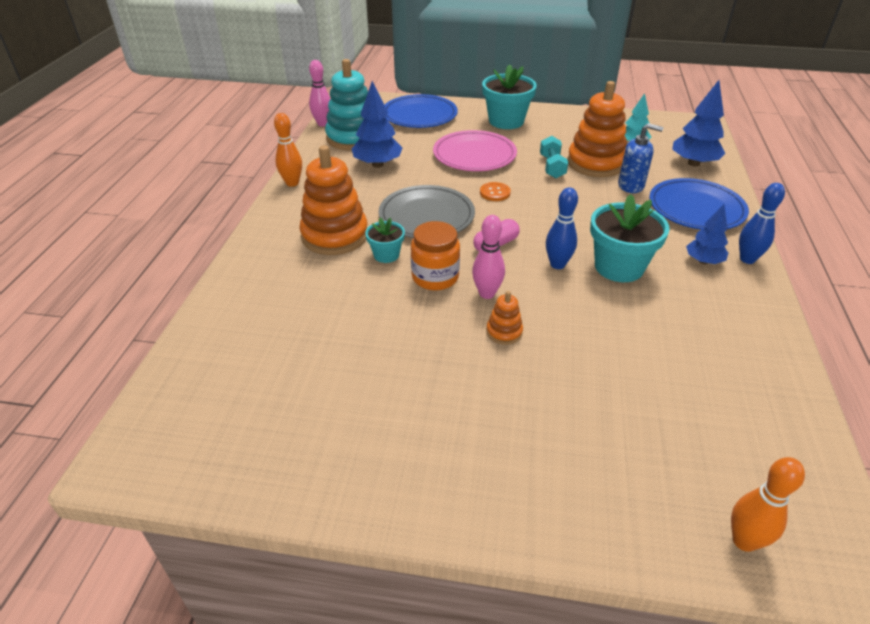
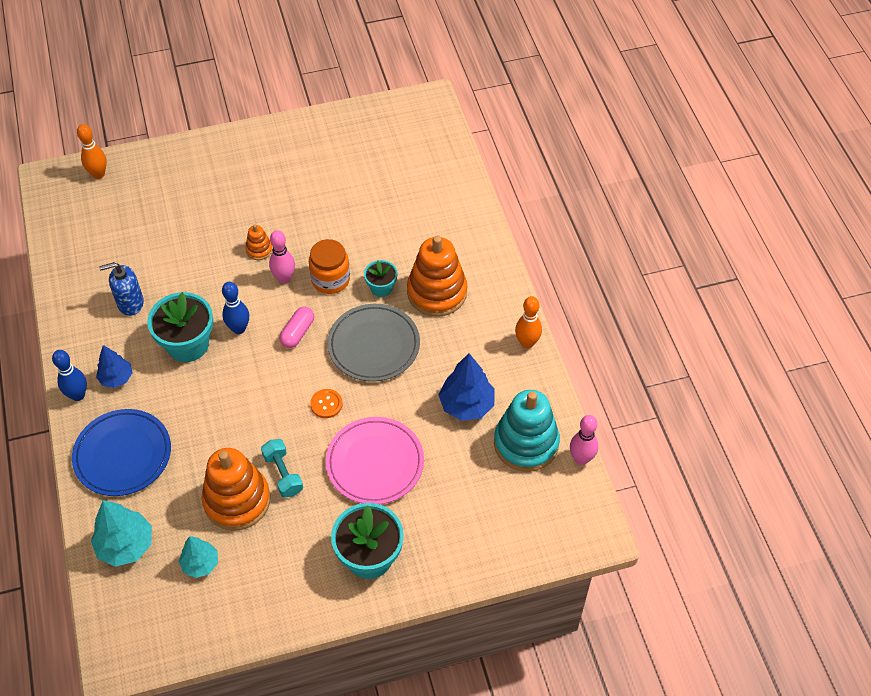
camera: 155 degrees right, 15 degrees up
blue plate [385,94,458,128] -> none
blue soap dispenser [618,123,664,193] -> blue soap dispenser moved to [99,262,144,316]
blue tree [672,80,725,167] -> turquoise tree [91,500,152,567]

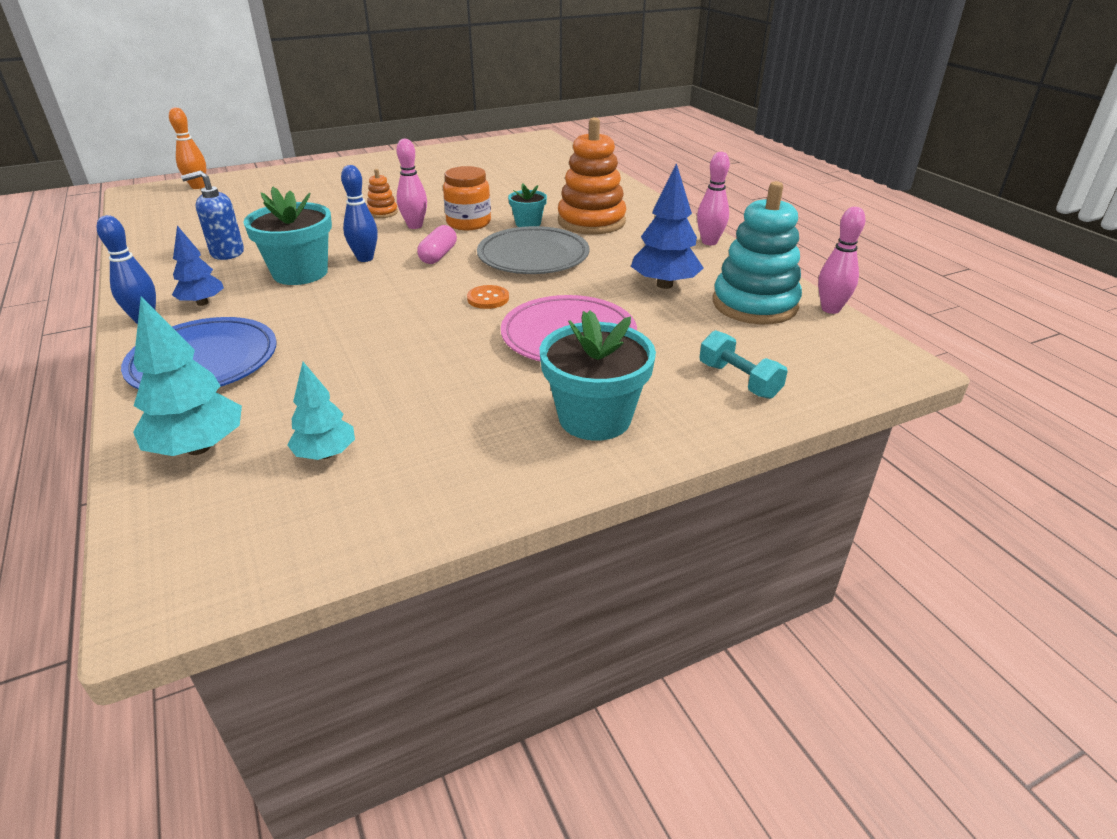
camera: 10 degrees left, 20 degrees down
orange stacking toy [201,448,270,531] -> none
turquoise dumbbell [261,439,303,498] -> turquoise dumbbell moved to [699,330,788,399]
orange bowling pin [515,296,542,349] -> pink bowling pin [697,152,730,245]

